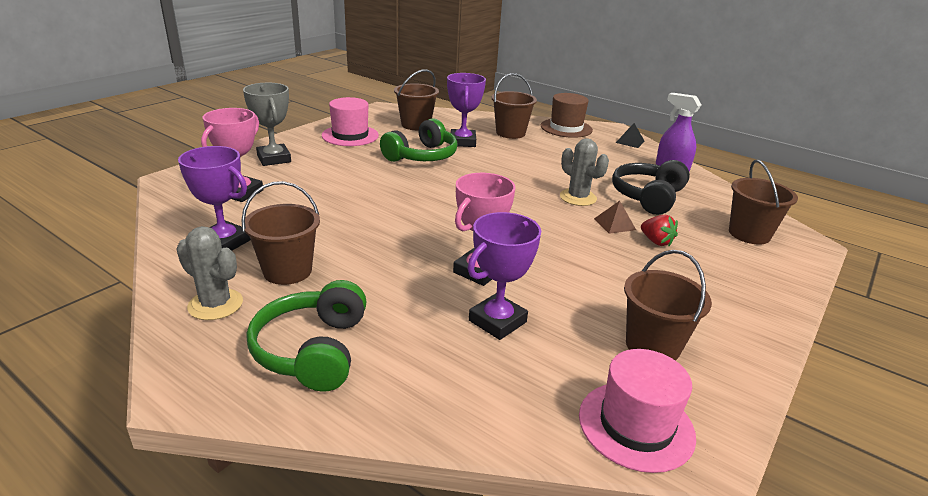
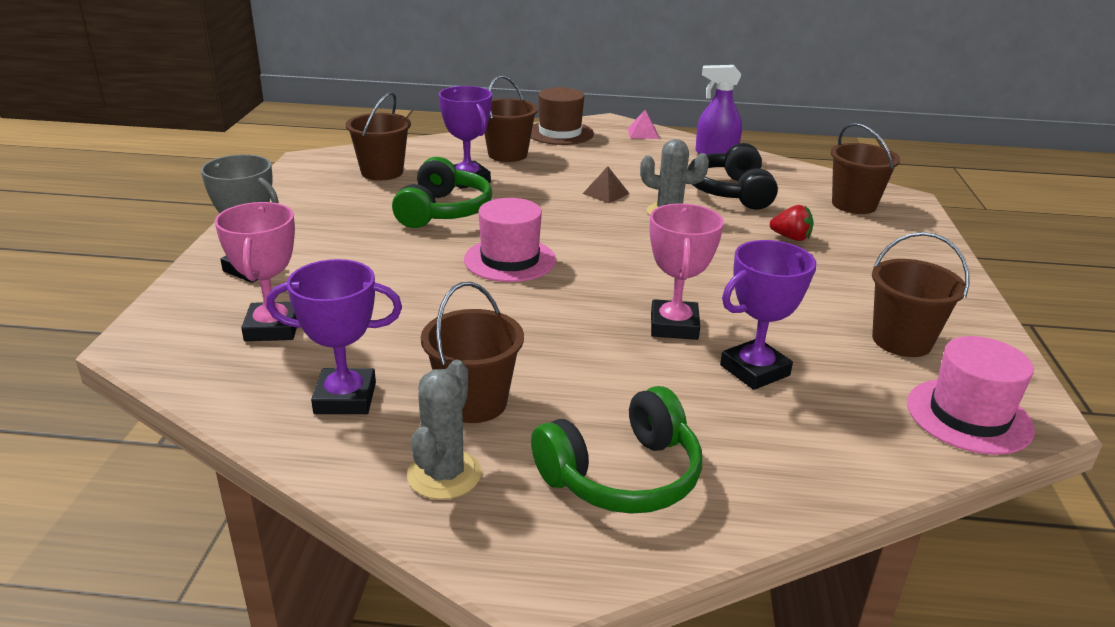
camera: 30 degrees left, 0 degrees up
grey cactus [176,226,243,320] -> grey cactus turned 75 degrees counterclockwise [407,360,482,500]
green headphones [246,280,367,392] -> green headphones turned 90 degrees counterclockwise [531,386,702,514]
pink hat [322,97,379,146] -> pink hat moved to [464,198,556,282]
purple trophy [467,212,541,340] -> purple trophy turned 45 degrees clockwise [720,240,816,390]
brown pyramid [594,201,636,234] -> brown pyramid moved to [583,166,630,203]
black pyramid [616,123,645,148] -> pink pyramid [628,110,659,139]

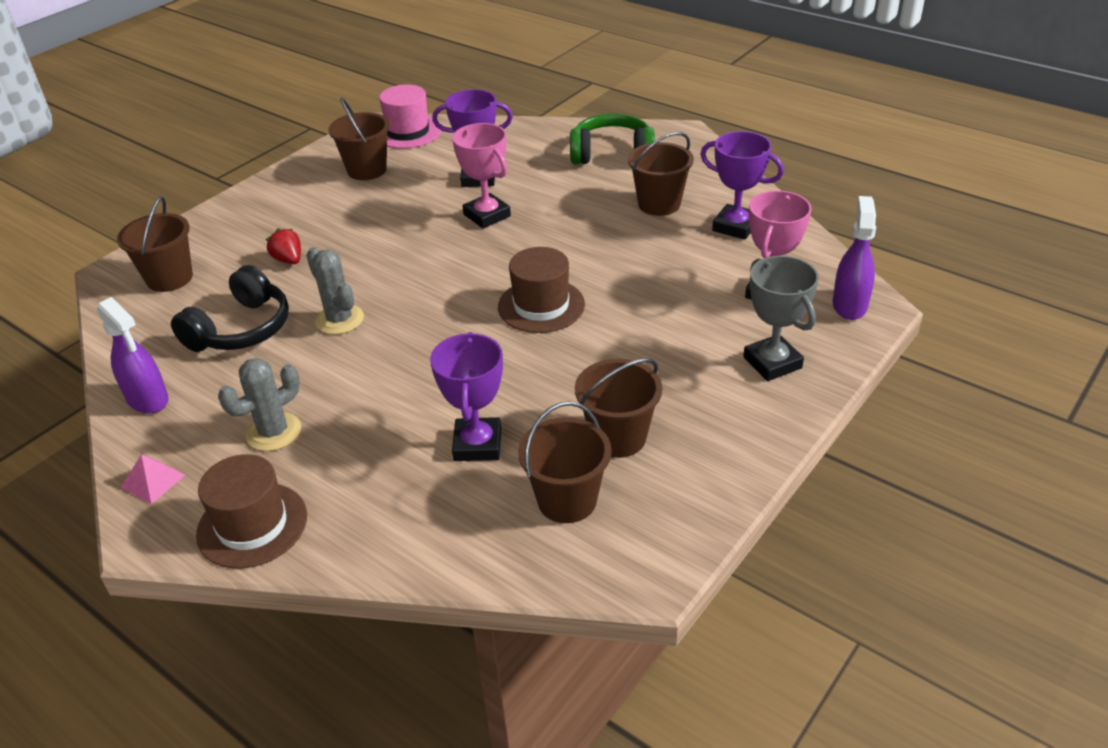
camera: 145 degrees left, 10 degrees up
green headphones [392,157,492,228] -> none
grey cactus [407,360,482,500] -> grey cactus moved to [218,358,301,451]
pink hat [464,198,556,282] -> brown hat [498,247,585,333]
brown bucket [484,75,538,162] -> brown bucket moved to [575,358,662,458]
brown pyramid [583,166,630,203] -> none
pink trophy [649,203,724,340] -> pink trophy turned 75 degrees counterclockwise [452,123,511,229]
none -> purple spray bottle [832,196,876,320]

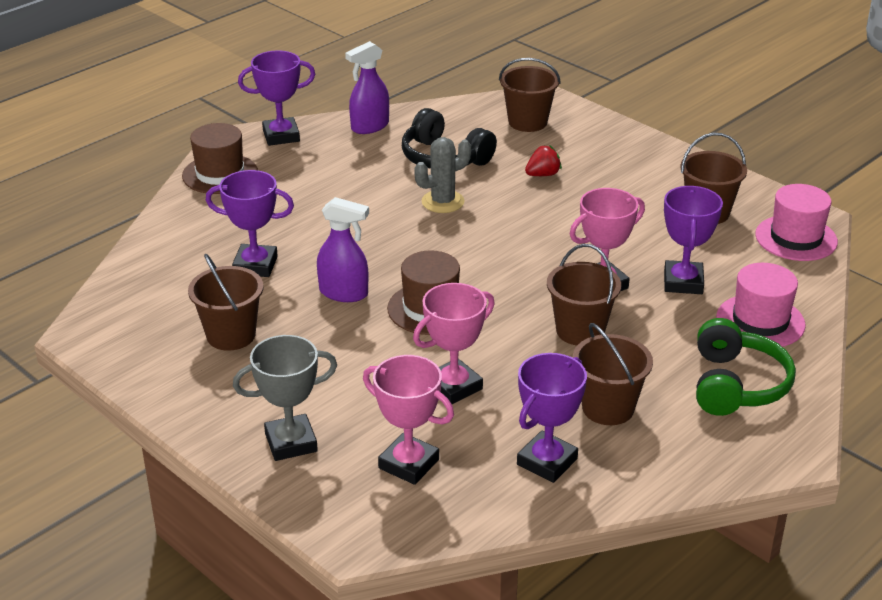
camera: 95 degrees right, 5 degrees down
pink pyramid [121,454,185,504] -> purple trophy [238,50,315,146]
grey cactus [218,358,301,451] -> none
brown bucket [518,401,612,523] -> brown bucket moved to [547,244,621,345]
purple spray bottle [832,196,876,320] -> purple spray bottle moved to [317,197,369,302]
none -> pink trophy [413,283,495,404]
none -> pink hat [716,263,806,347]

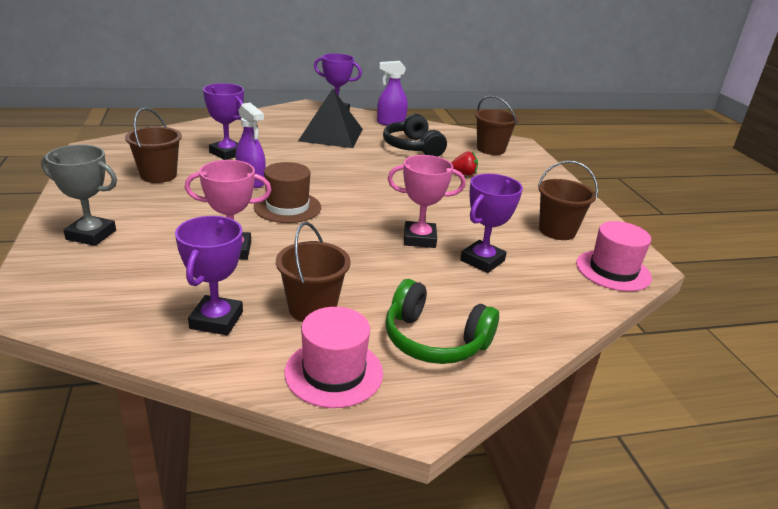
camera: 30 degrees right, 5 degrees down
brown hat [182,123,258,194] -> none
pink trophy [363,355,454,485] -> none
grey cactus [414,137,471,213] -> none
purple trophy [517,353,587,483] -> purple trophy turned 60 degrees counterclockwise [175,216,243,335]
brown bucket [547,244,621,345] -> none
green headphones [696,318,796,416] -> green headphones turned 75 degrees clockwise [385,279,499,364]
pink hat [716,263,806,347] -> pink hat moved to [284,307,383,408]
none -> black pyramid [298,89,363,148]

